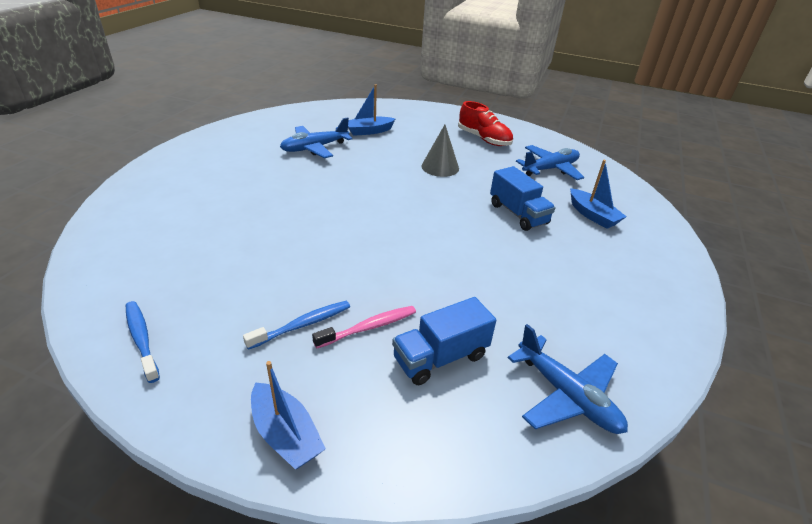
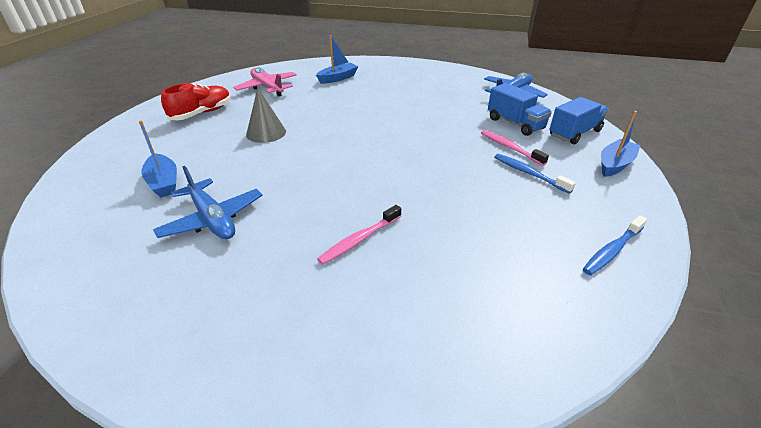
camera: 95 degrees left, 0 degrees up
blue truck [490,166,555,231] -> blue truck moved to [549,97,609,144]
blue plane [516,145,584,180] -> pink plane [233,67,297,97]
none -> pink toothbrush [317,205,401,265]

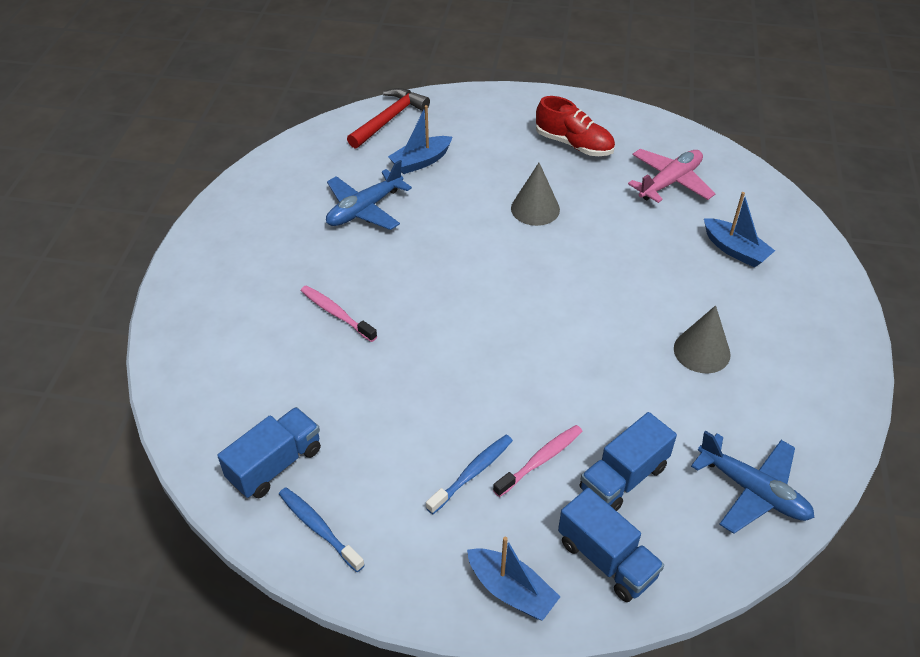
camera: 85 degrees right, 10 degrees up
none -> blue truck [217,407,321,498]
none -> red hammer [347,88,430,149]
none -> grey cone [674,305,731,373]

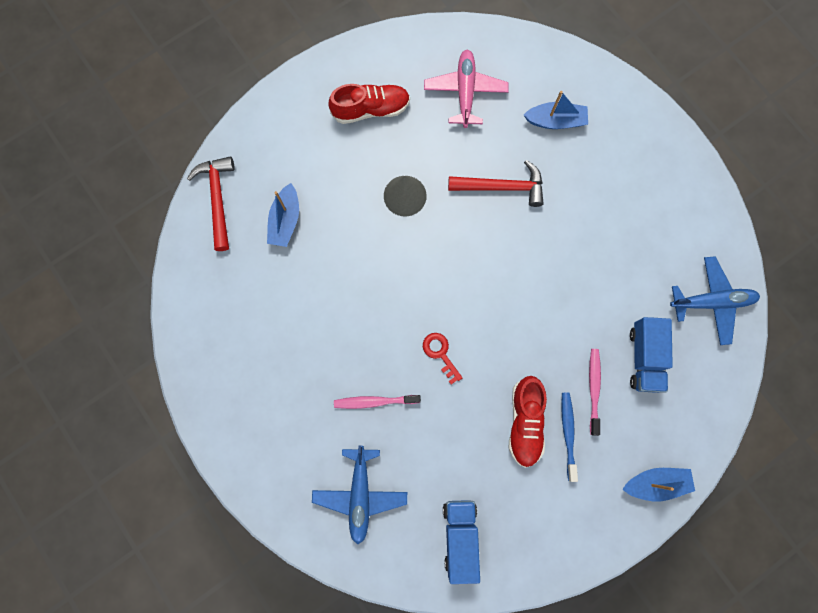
camera: 45 degrees left, 30 degrees up
blue toothbrush [279,488,365,572] -> none
blue plane [326,160,412,230] -> blue plane moved to [312,446,407,544]
blue truck [558,488,664,602] -> none
grey cone [674,305,731,373] -> none
none -> red key [423,333,463,384]
none -> red hammer [448,160,544,207]
none -> red shoe [509,376,547,468]

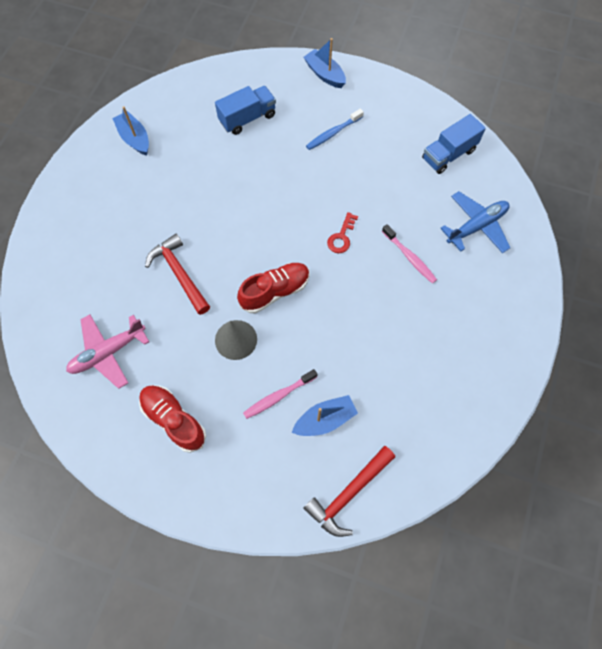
camera: 125 degrees left, 10 degrees down
red shoe [509,376,547,468] -> red shoe moved to [237,263,310,313]
blue boat [524,91,588,129] -> blue boat moved to [112,106,149,156]
pink toothbrush [589,349,601,436] -> pink toothbrush moved to [243,369,317,419]
blue plane [670,256,760,345] -> none

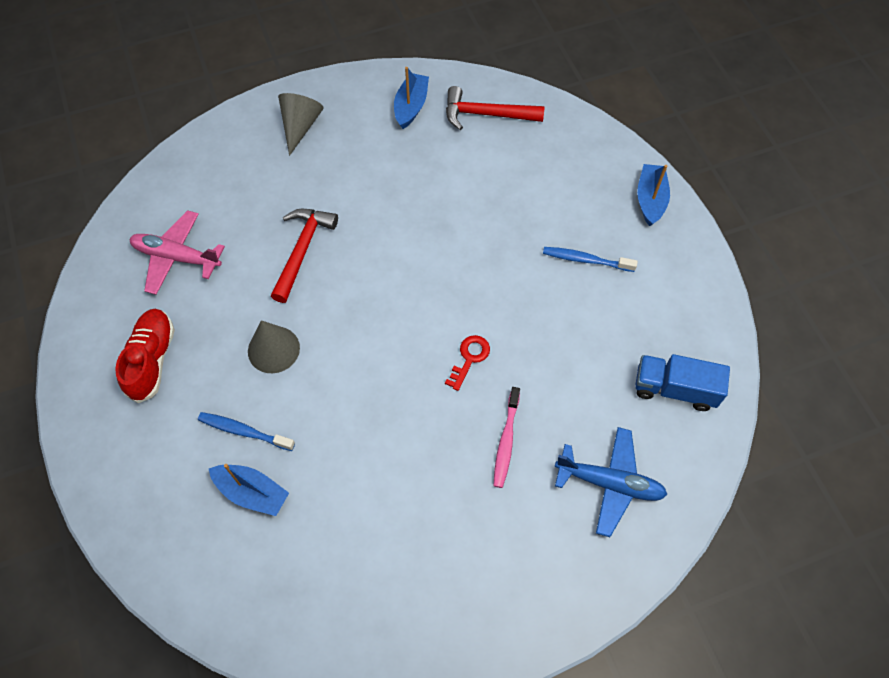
camera: 50 degrees right, 5 degrees down
blue truck [215,86,276,135] -> none
red shoe [237,263,310,313] -> none
pink toothbrush [243,369,317,419] -> blue toothbrush [198,412,295,451]
red hammer [303,446,395,537] -> red hammer moved to [446,86,545,130]
red key [327,212,358,253] -> red key turned 135 degrees clockwise [445,335,490,391]
none -> grey cone [278,93,324,156]

